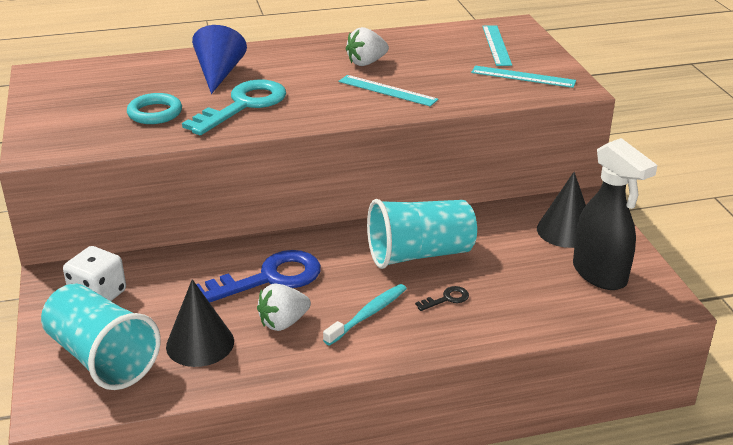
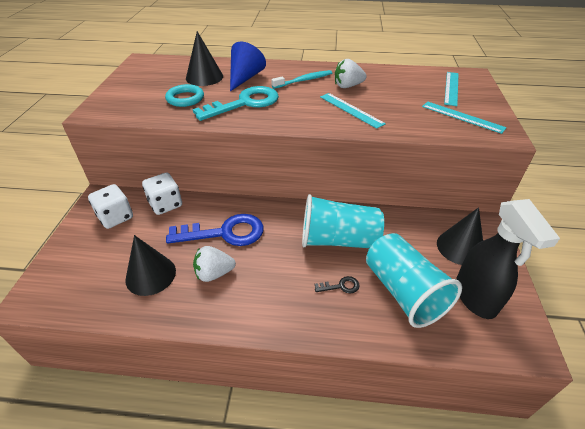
camera: 20 degrees right, 10 degrees up
turquoise cup [41,284,161,390] -> turquoise cup moved to [366,233,462,328]
turquoise toothbrush [323,284,407,345] -> turquoise toothbrush moved to [271,70,332,89]
none -> white dice [142,173,182,215]
none -> black cone [186,31,223,86]

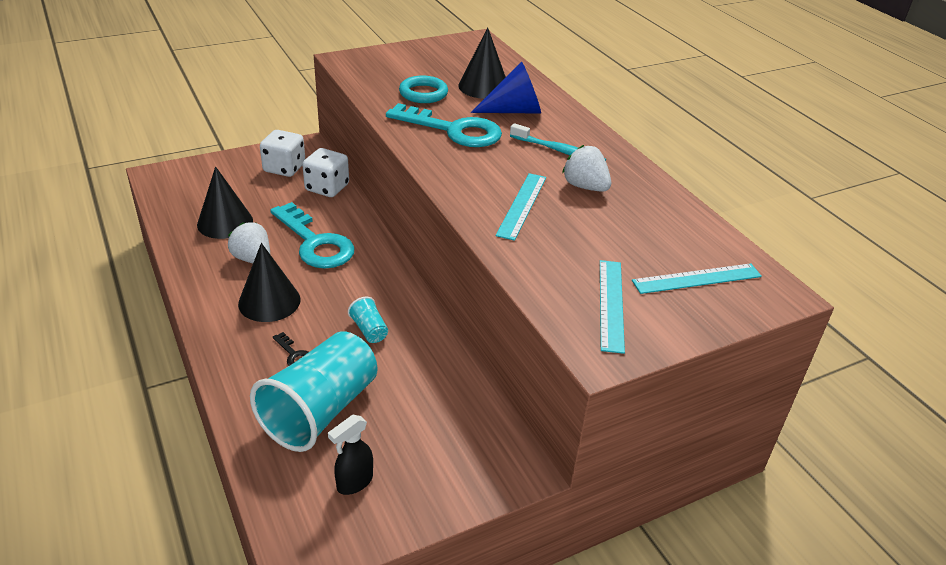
camera: 55 degrees right, 5 degrees down
blue key [166,214,264,246] -> turquoise key [270,202,355,268]
turquoise cup [302,194,384,248] -> turquoise cup [348,297,388,343], size x0.42
black cone [437,207,483,265] -> black cone moved to [238,243,301,322]
black spray bottle [456,199,560,319] -> black spray bottle [328,415,373,495], size x0.51

